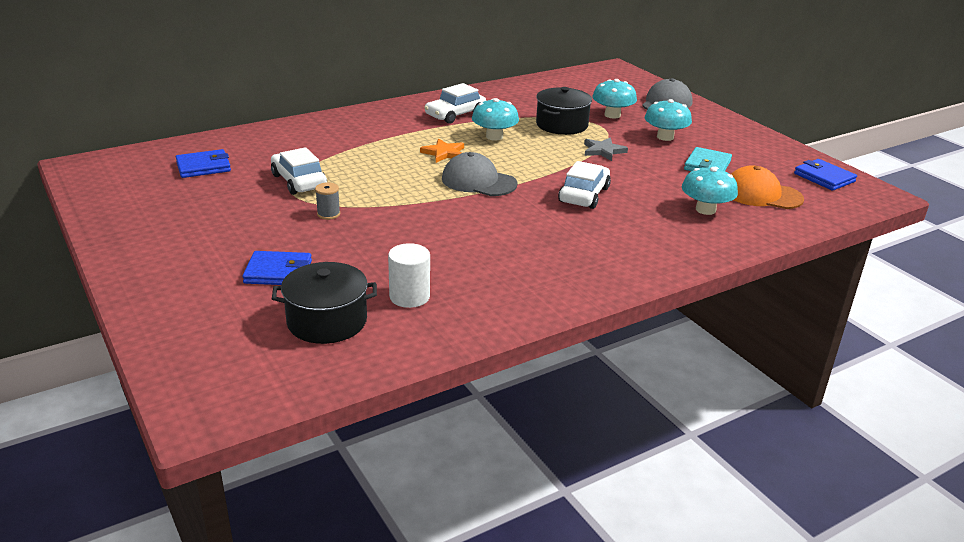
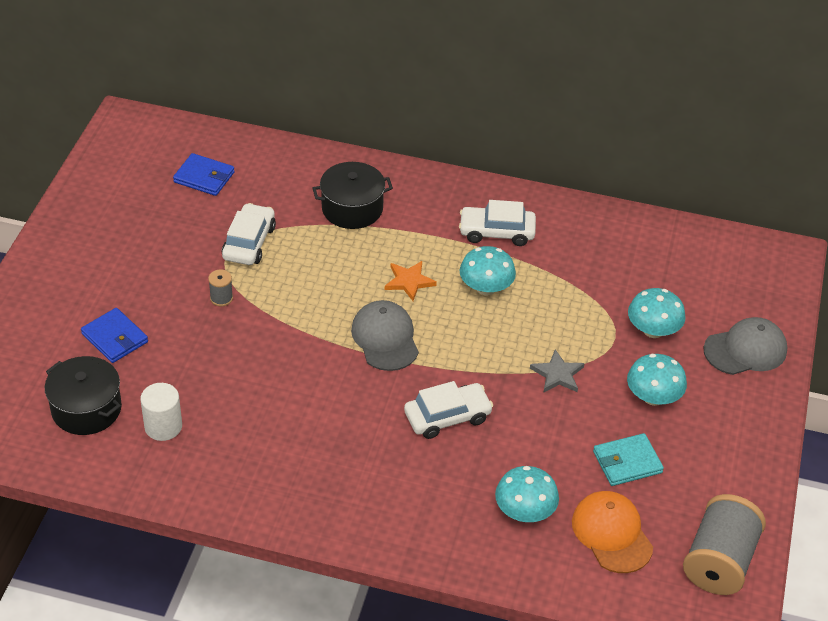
camera: 45 degrees right, 15 degrees up
black pot [536,87,592,135] -> black pot moved to [312,162,393,229]
blue wallet [794,159,857,191] -> grey spool [683,494,766,595]

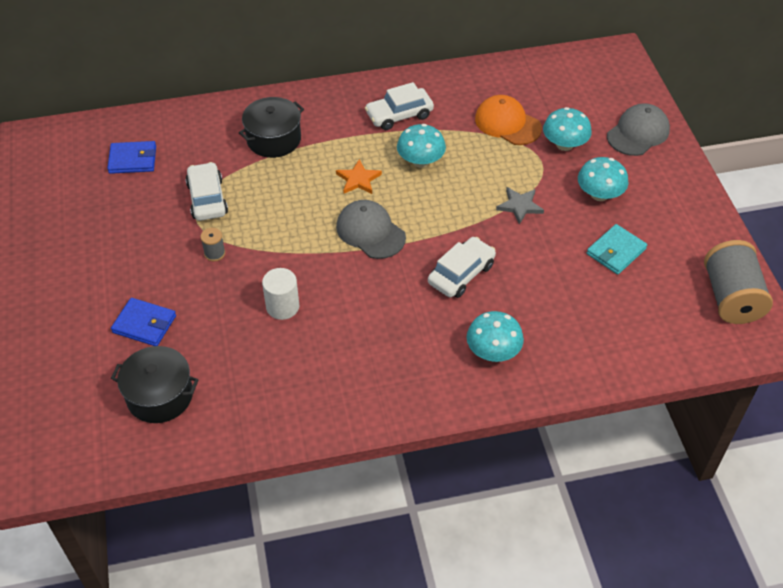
camera: 25 degrees left, 5 degrees up
white cylinder [140,383,182,441] -> white cylinder moved to [262,268,299,320]
turquoise mushroom [495,466,559,522] -> turquoise mushroom moved to [467,311,524,362]
orange cap [572,491,653,573] -> orange cap moved to [475,95,542,145]

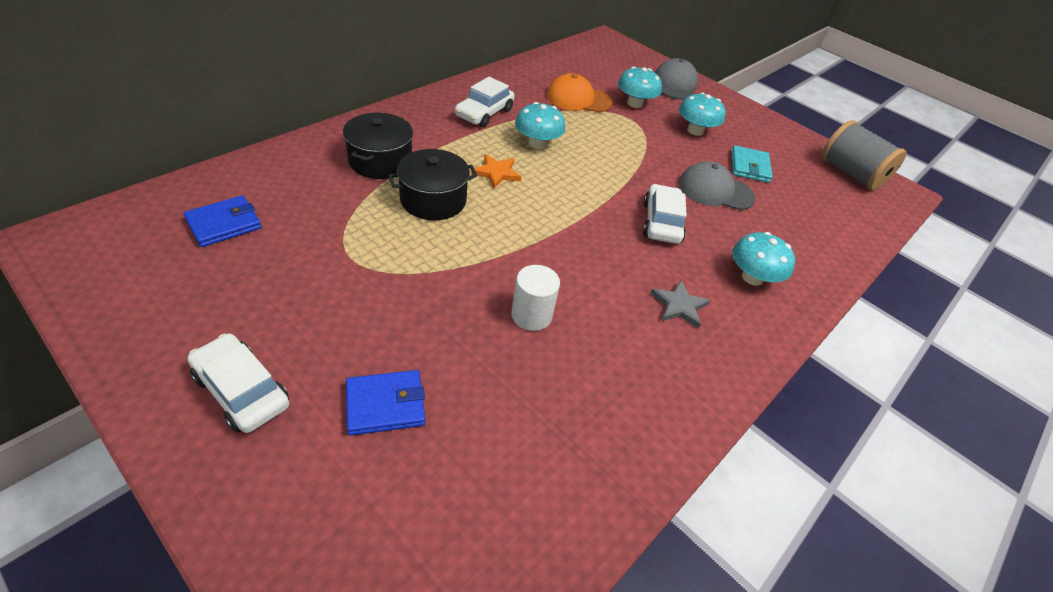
camera: 40 degrees left, 5 degrees down
black pot [111,346,199,423] -> black pot moved to [388,149,478,220]
white car [185,162,228,221] -> white car moved to [187,333,289,433]
grey spool [200,228,225,262] -> none
grey cap [336,200,406,259] -> grey cap moved to [678,161,756,210]
grey star [496,187,544,224] -> grey star moved to [650,280,711,329]

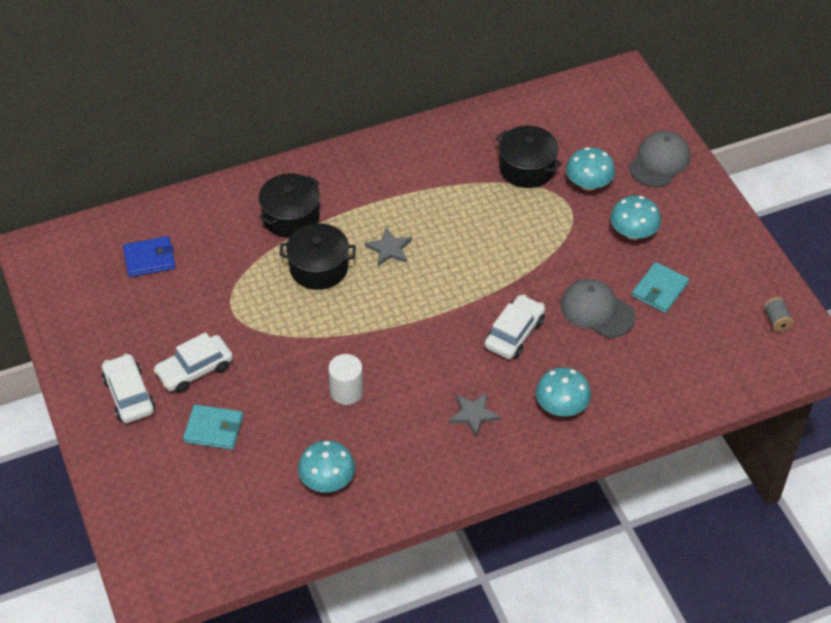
camera: 30 degrees right, 5 degrees up
blue wallet [346,370,425,435] -> turquoise wallet [183,404,243,450]
white car [455,77,515,127] -> white car moved to [154,332,233,393]
orange star [471,154,522,189] -> grey star [365,228,412,266]
turquoise mushroom [515,102,565,149] -> turquoise mushroom moved to [298,440,355,492]
orange cap [547,73,613,113] -> black pot [496,126,562,188]
grey spool [821,120,907,191] -> grey spool [764,297,794,332], size x0.43

